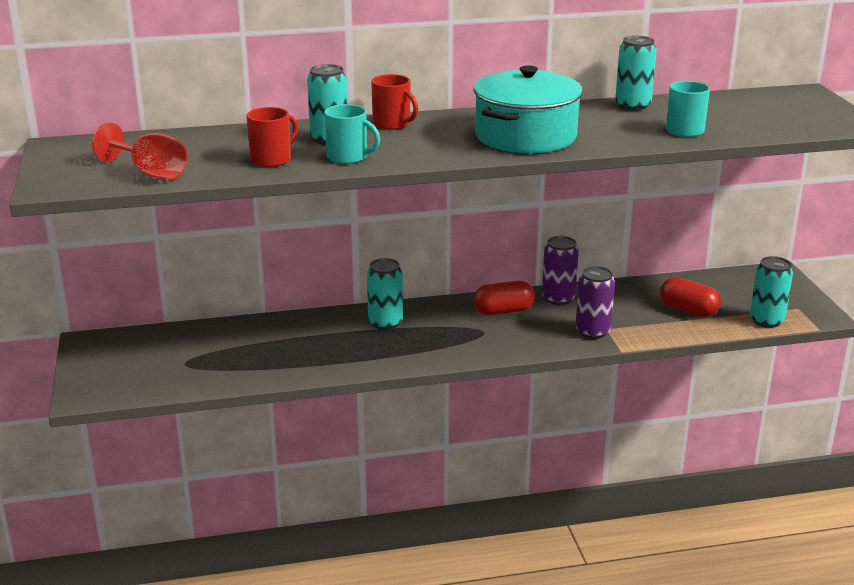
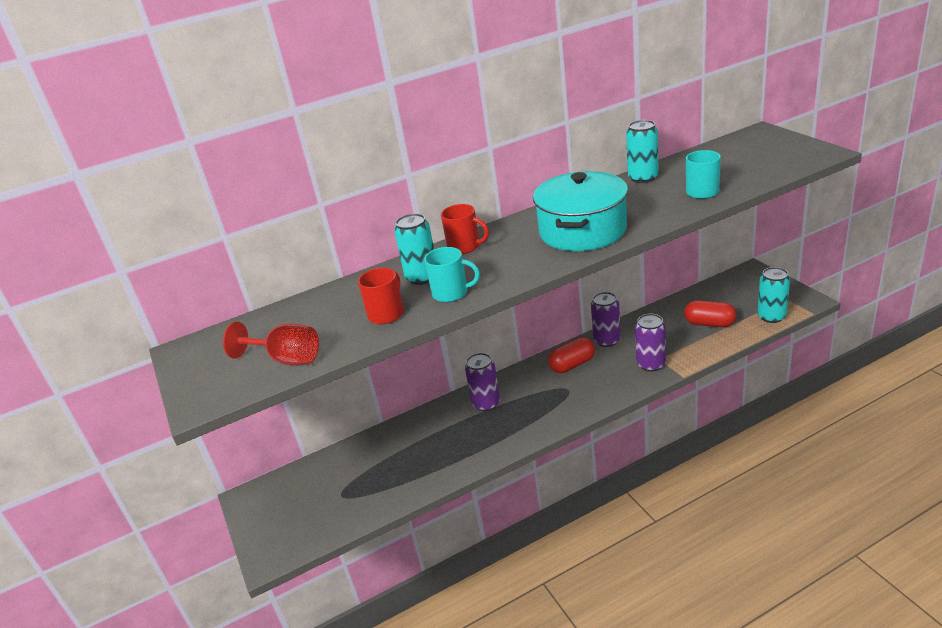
camera: 10 degrees left, 5 degrees up
turquoise can [367,258,403,330] -> purple can [465,353,500,411]

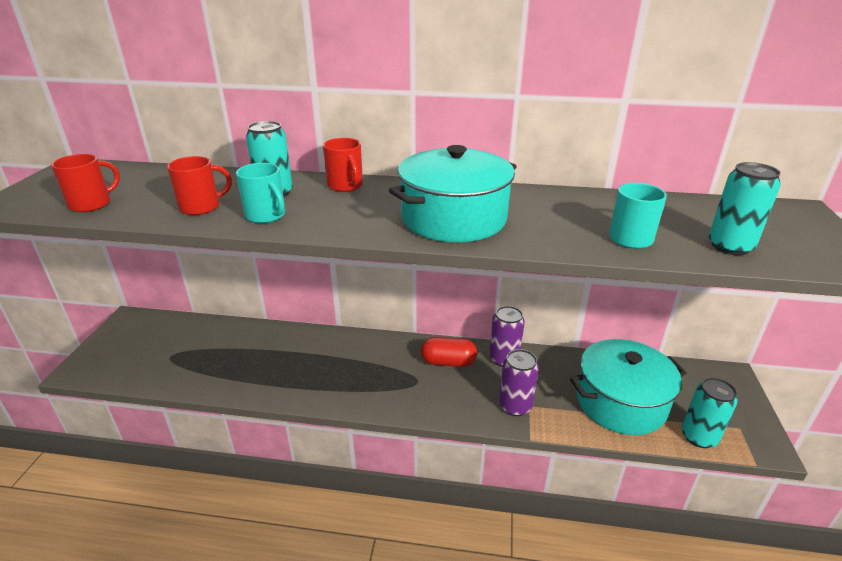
camera: 30 degrees right, 0 degrees up
red goblet [223,322,319,365] -> red mug [51,154,120,212]
purple can [465,353,500,411] -> none
turquoise can [626,120,658,183] -> turquoise can moved to [709,162,781,255]
red capsule [684,300,737,327] -> turquoise pot [570,339,687,435]

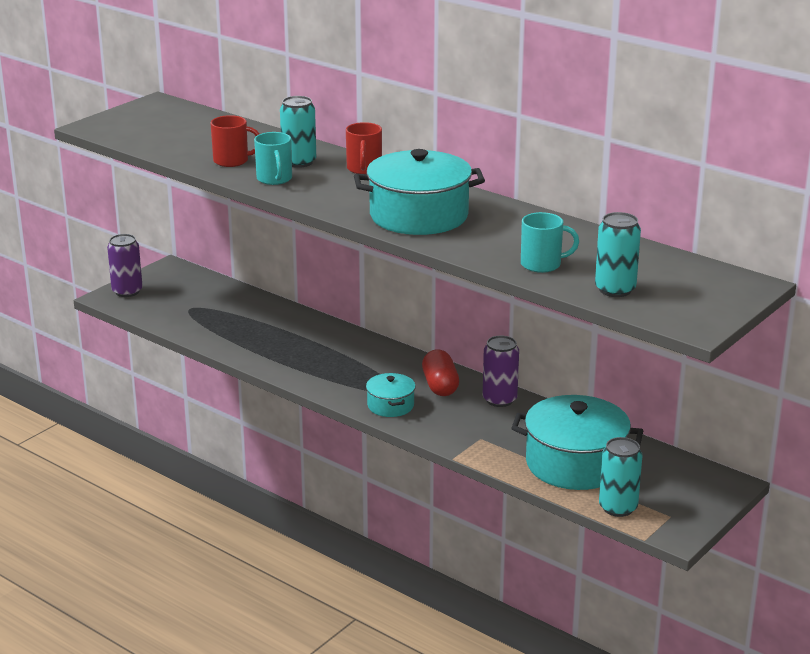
camera: 30 degrees right, 5 degrees down
red mug [51,154,120,212] -> none
red capsule [421,337,477,367] -> red capsule turned 45 degrees clockwise [422,349,459,396]
purple can [499,349,539,416] -> purple can moved to [107,234,143,297]
none -> turquoise pot [366,373,416,417]

